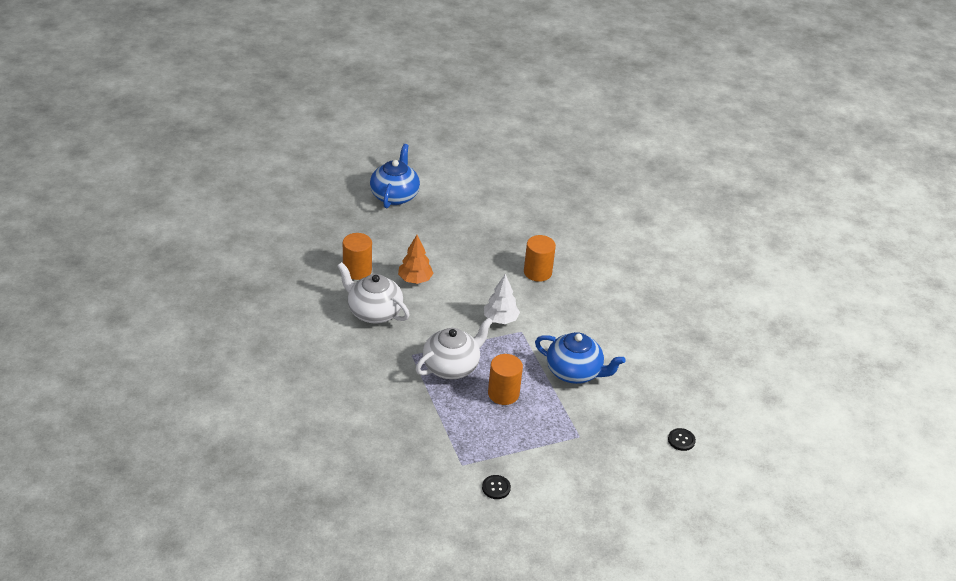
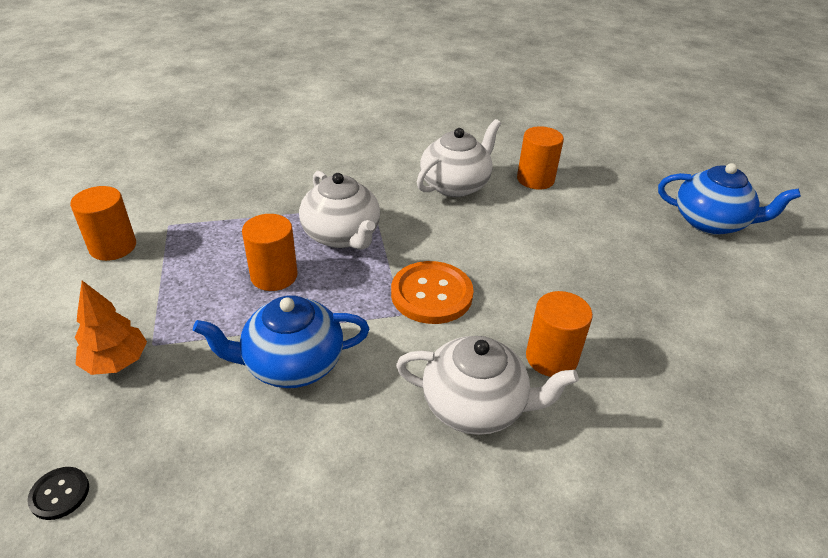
camera: 100 degrees right, 0 degrees up
orange tree [398,235,434,284] -> orange tree moved to [75,281,147,375]
black button [482,475,511,499] -> orange cylinder [70,186,136,261]
white tree [484,274,520,324] -> orange button [391,261,474,324]
blue teapot [535,332,626,384] -> blue teapot turned 45 degrees clockwise [193,295,369,388]
none -> white teapot [396,336,579,435]

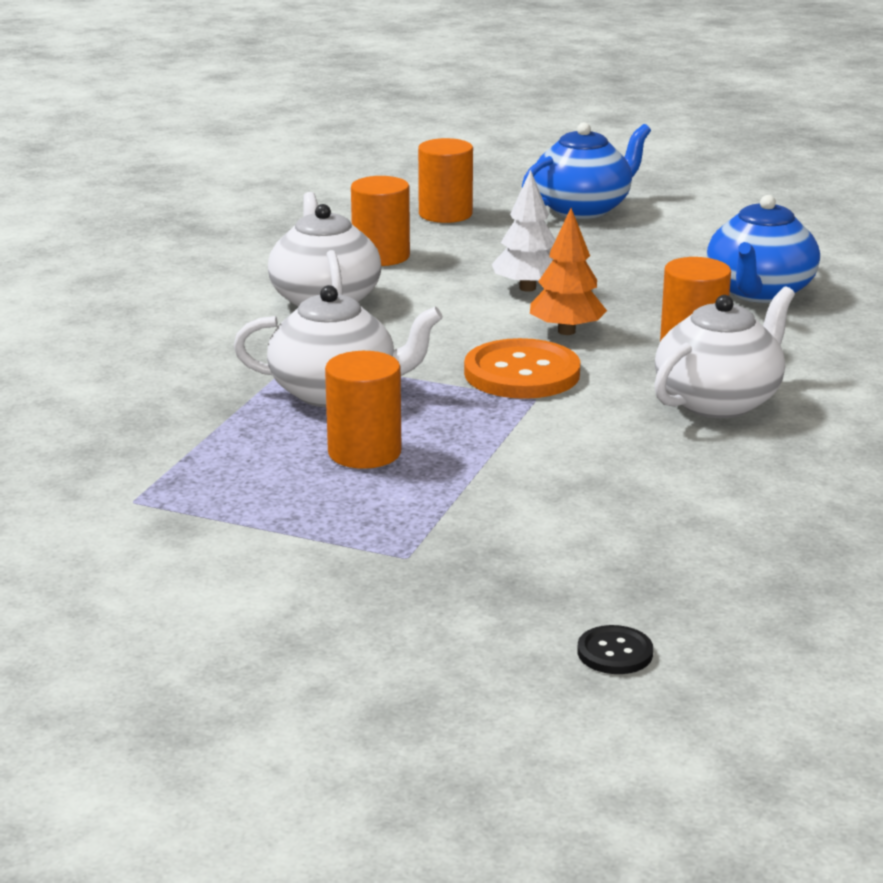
camera: 55 degrees left, 15 degrees down
orange cylinder [70,186,136,261] -> orange cylinder moved to [418,138,473,223]
orange tree [75,281,147,375] -> orange tree moved to [530,208,607,335]
blue teapot [193,295,369,388] -> blue teapot moved to [707,195,820,303]
none -> white tree [492,170,555,292]

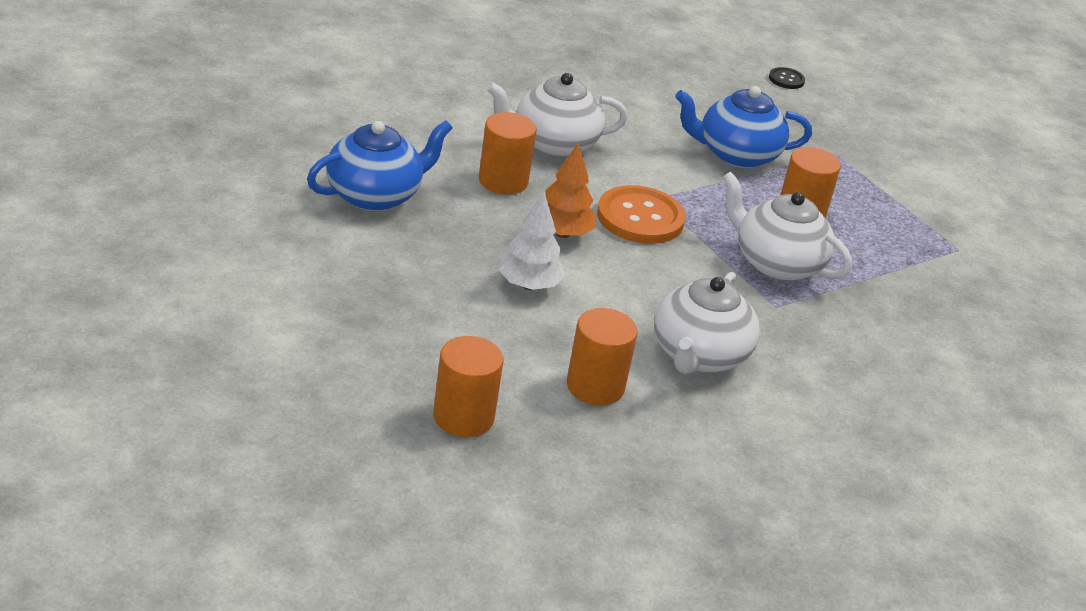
camera: 150 degrees left, 10 degrees up
blue teapot [522,122,651,219] -> blue teapot moved to [675,86,812,168]

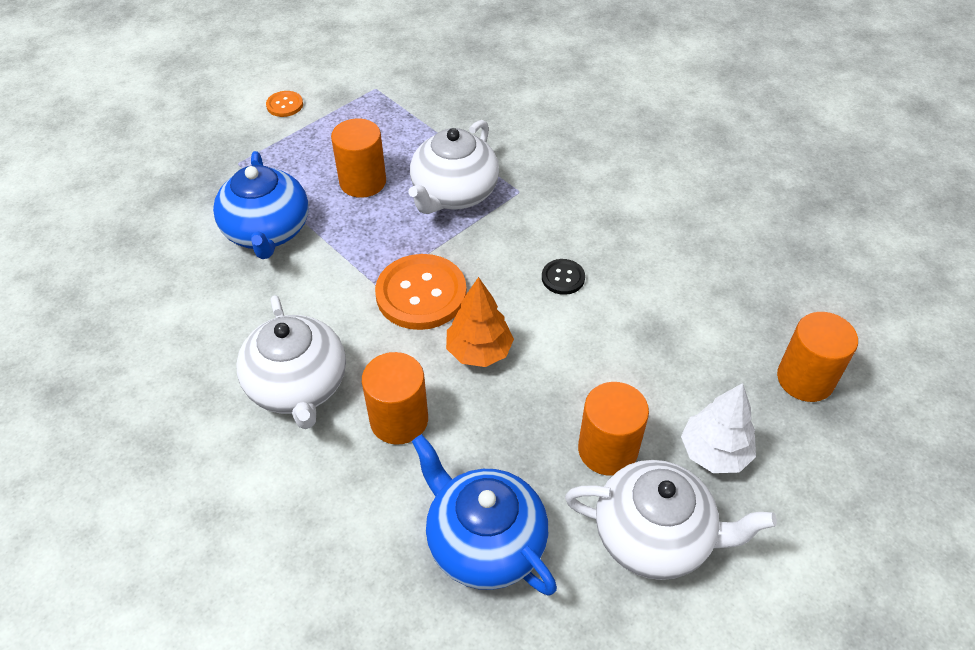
camera: 95 degrees left, 15 degrees up
white tree [498,192,565,290] -> white tree moved to [681,383,756,473]
orange cylinder [567,308,638,405] -> orange cylinder moved to [578,382,649,476]
white teapot [654,272,760,374] -> white teapot moved to [565,460,777,580]
black button [769,67,805,89] -> black button moved to [542,259,585,295]
none -> orange button [266,91,303,117]

